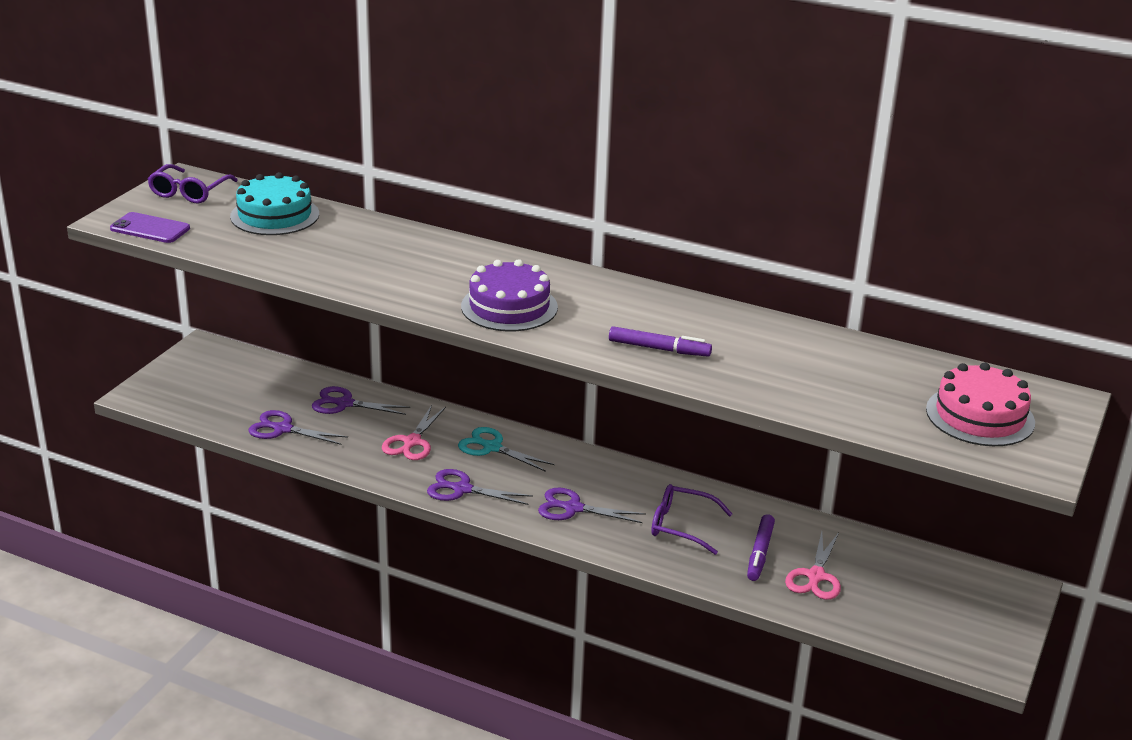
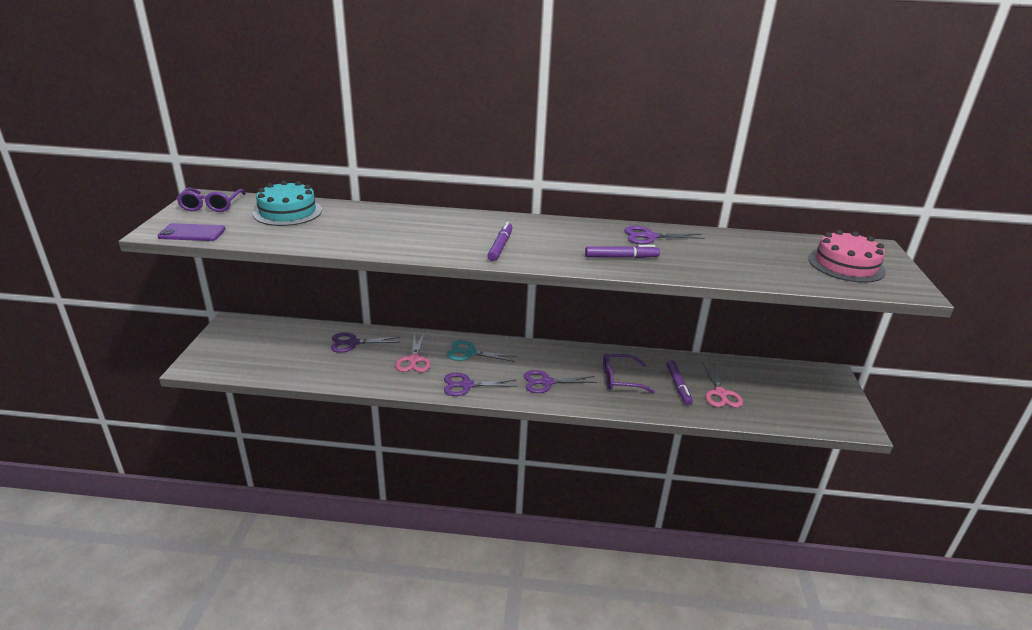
camera: 20 degrees left, 0 degrees up
purple scissors [249,410,348,445] -> purple scissors moved to [624,226,705,244]
purple cake [461,259,558,331] -> purple marker [487,222,513,261]

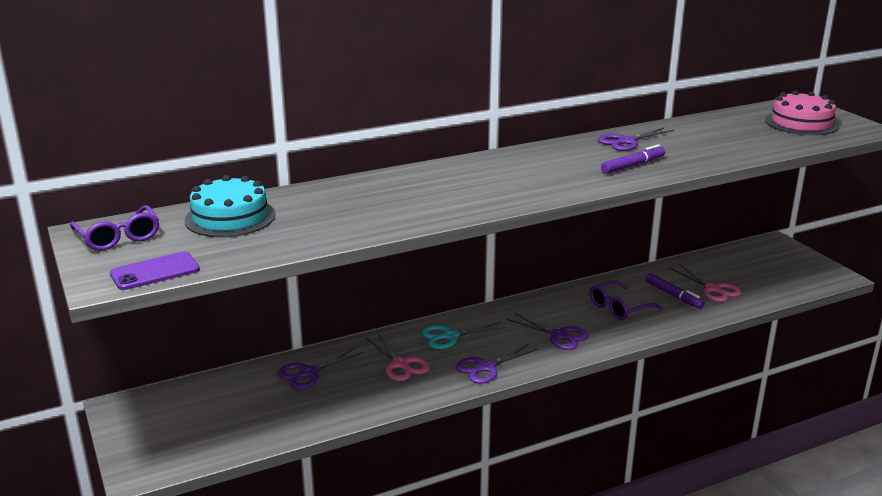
camera: 30 degrees left, 5 degrees down
purple marker [487,222,513,261] -> none
purple scissors [524,370,597,393] -> purple scissors turned 105 degrees counterclockwise [506,313,589,350]

